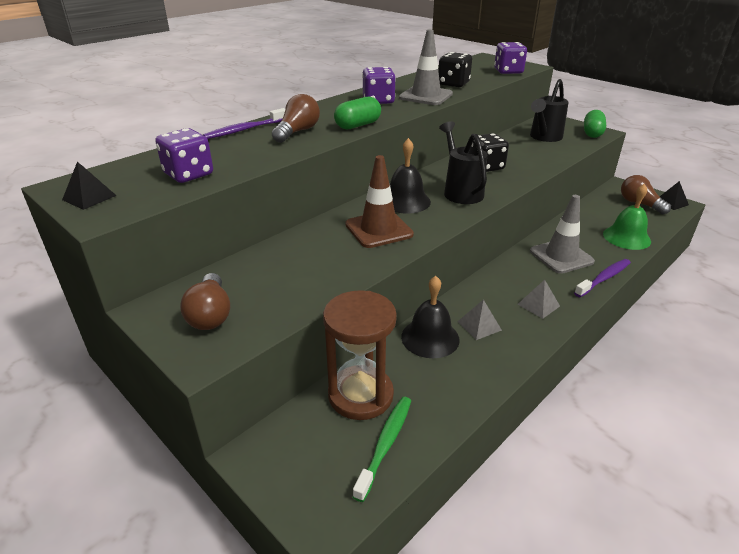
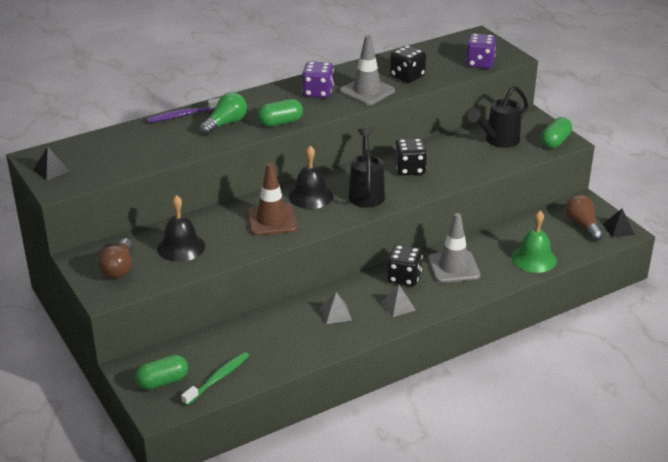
camera: 15 degrees right, 0 degrees up
purple dice [155,128,213,183] -> none
brown light bulb [272,94,320,143] -> green light bulb [199,92,247,135]
brown hourglass [323,290,397,420] -> none
black bell [401,276,460,358] -> black bell moved to [157,195,205,262]
purple toothbrush [574,259,631,297] -> none
none -> green capsule [135,355,188,390]
none -> black dice [387,245,423,286]

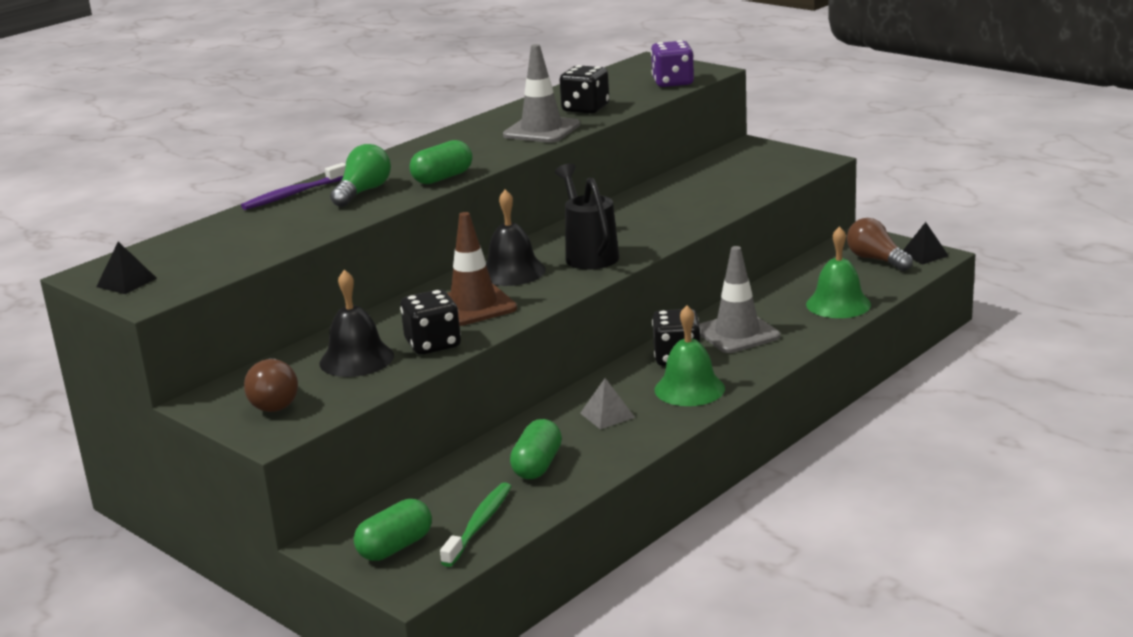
camera: 15 degrees left, 10 degrees down
purple dice [302,61,334,98] -> none
grey pyramid [380,285,416,317] -> green bell [655,305,725,406]
black dice [395,138,427,176] -> black dice moved to [400,289,461,355]
black watering can [468,86,528,148] -> none
green capsule [541,117,572,149] -> green capsule moved to [510,419,562,479]

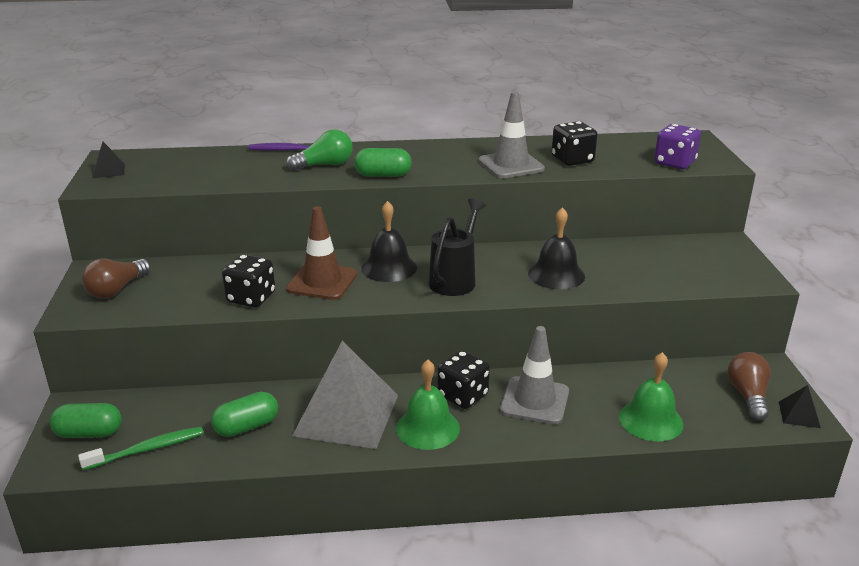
camera: 40 degrees right, 5 degrees up
black bell [320,270,394,377] -> black bell moved to [528,207,585,290]
grey pyramid [580,378,635,429] -> grey pyramid [292,341,398,449], size x2.42

